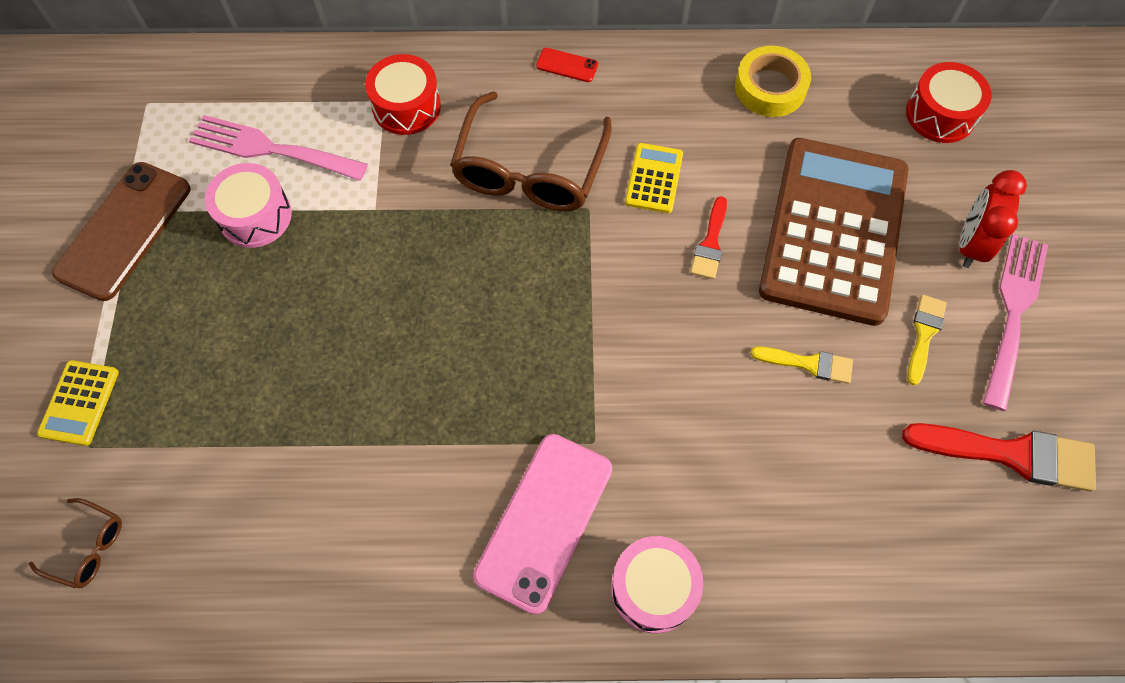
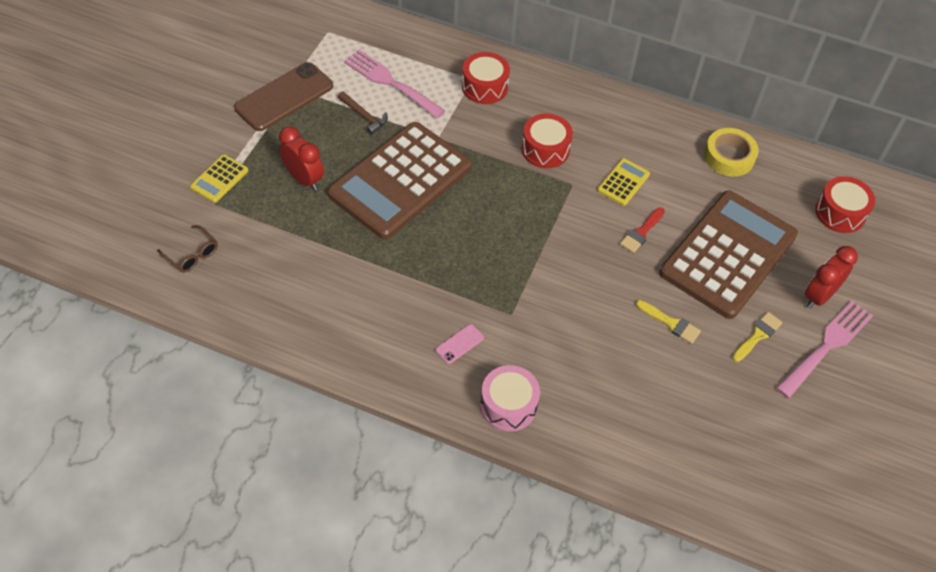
camera: 20 degrees right, 10 degrees down
pink drum [205,163,292,248] -> brown hammer [338,91,388,135]
brown glasses [450,91,612,212] -> red drum [521,114,573,168]
pink phone [473,434,612,615] -> pink phone [435,324,484,364], size x0.43
red phone [536,48,598,82] -> none
red brush [902,423,1096,492] -> none
none -> red clock [279,126,324,190]
none -> brown calculator [327,122,472,240]

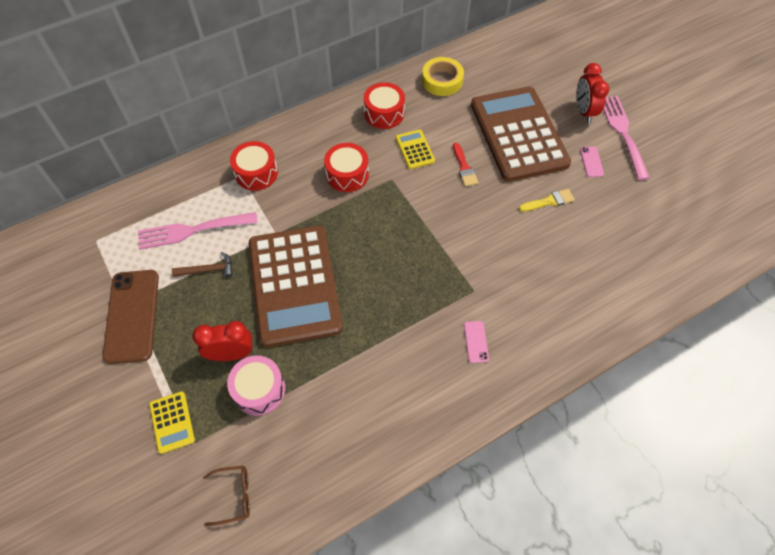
camera: 50 degrees left, 5 degrees up
pink drum [480,365,540,432] -> pink drum moved to [227,355,285,416]
yellow brush [732,312,783,362] -> pink phone [580,147,604,177]
red drum [815,176,875,233] -> red drum moved to [364,82,405,129]

